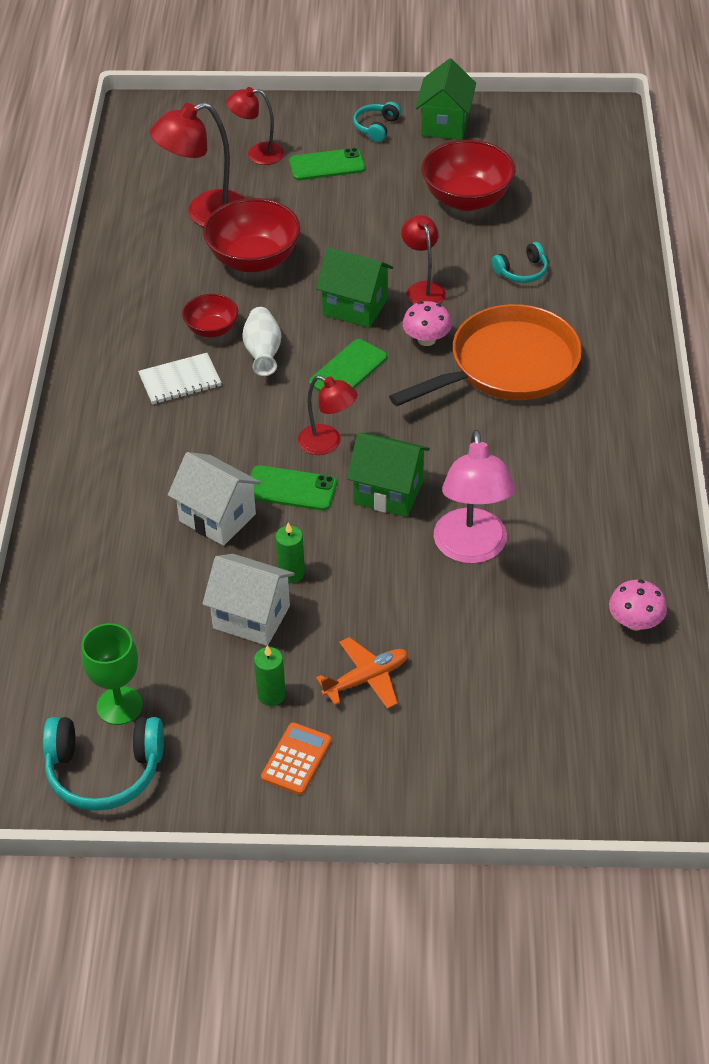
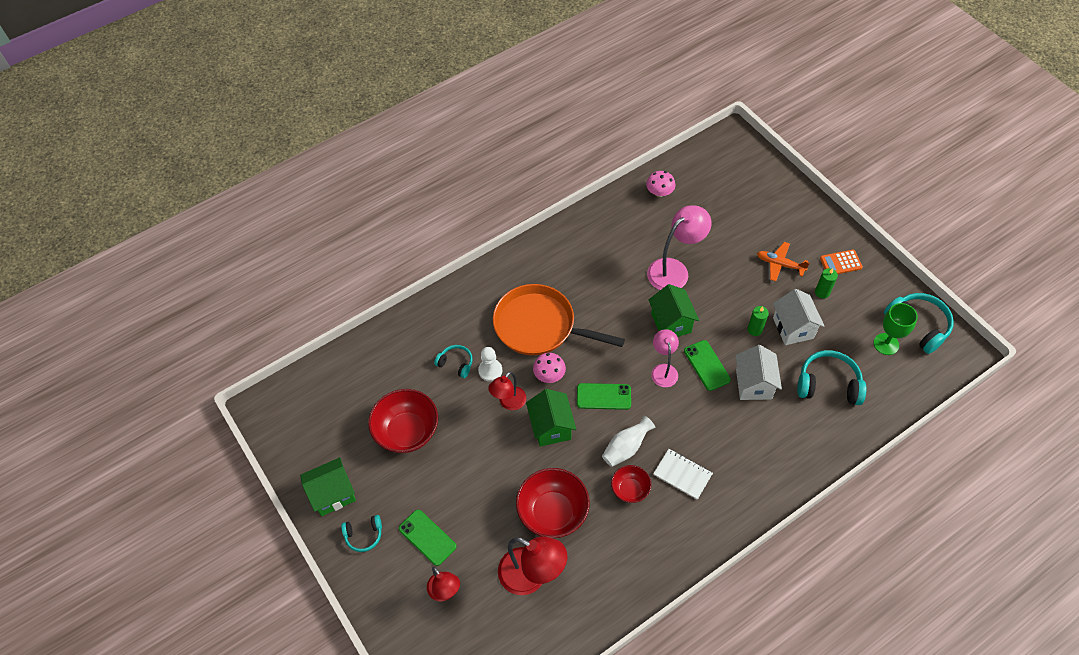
camera: 125 degrees left, 10 degrees up
red lamp [298,375,357,455] -> pink lamp [651,329,679,387]
none -> white pawn [478,347,502,382]
none -> turquoise headphones [797,350,866,405]

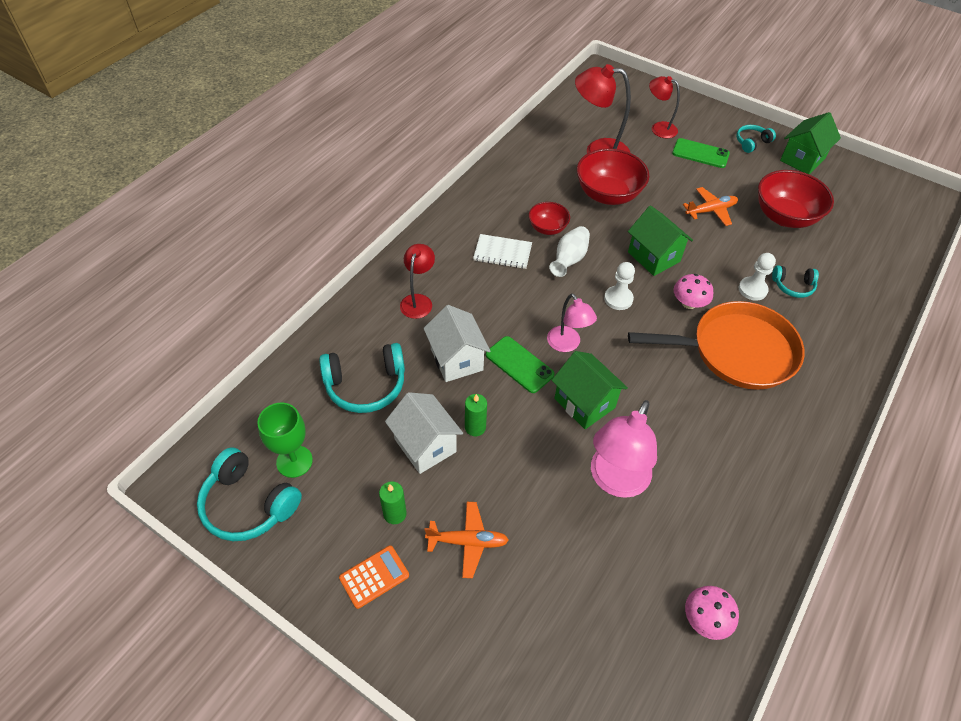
camera: 155 degrees right, 5 degrees down
red lamp [488,372,526,410] -> red lamp moved to [400,244,435,319]
green phone [577,383,631,410] -> white pawn [604,262,635,310]
none -> orange plane [683,187,738,226]

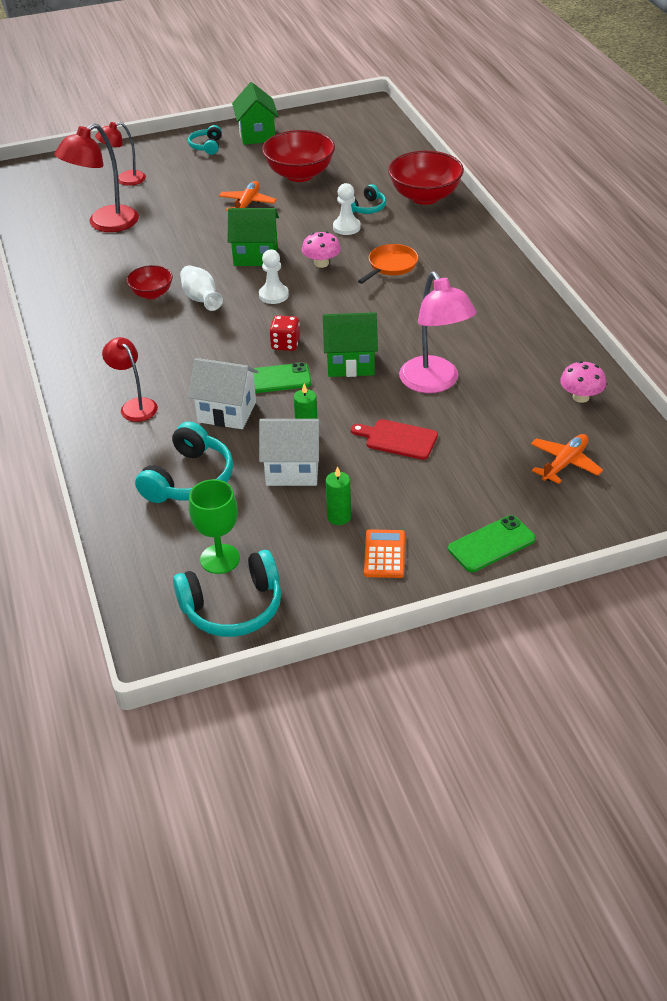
camera: 50 degrees left, 10 degrees down
orange plane [425,502,509,578] -> orange plane moved to [531,434,603,484]
white notebook [473,234,532,269] -> none
pink lamp [547,294,597,352] -> red dice [269,315,300,351]
red bowl [577,148,649,205] -> red bowl moved to [388,151,464,205]
orange pan [628,301,805,390] -> orange pan [358,244,418,284], size x0.49
green phone [672,138,730,168] -> green phone moved to [448,515,536,572]
none -> red cutting board [351,419,438,460]

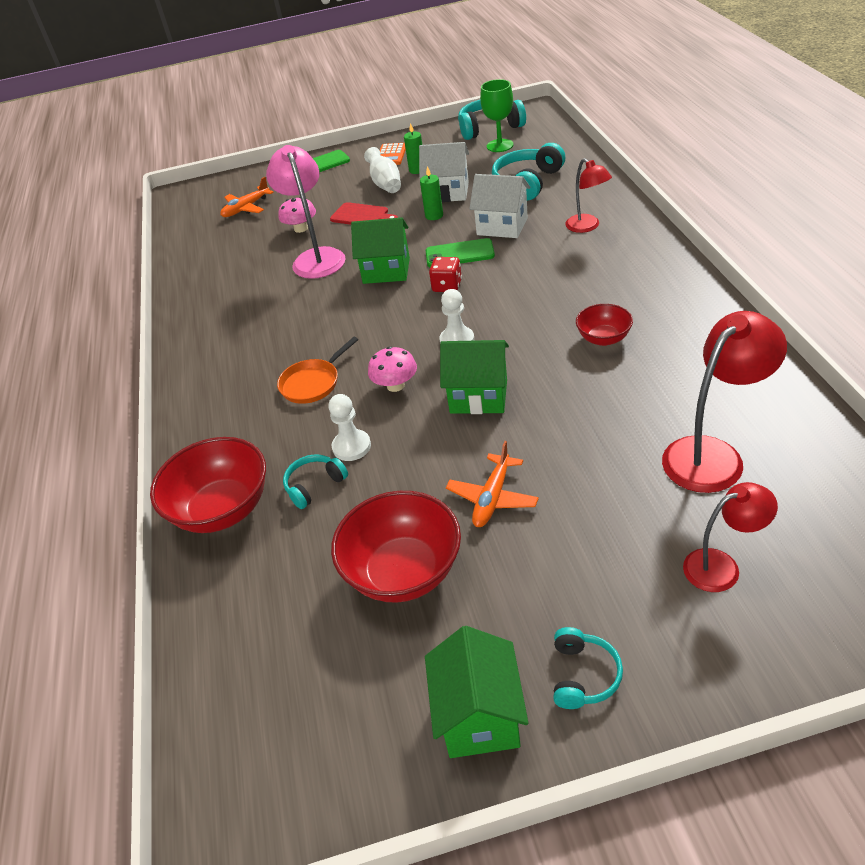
camera: 170 degrees left, 0 degrees up
white vase [180,265,223,311] -> white vase moved to [364,147,401,193]
pink mushroom [560,361,606,403] -> pink mushroom moved to [278,197,316,233]

